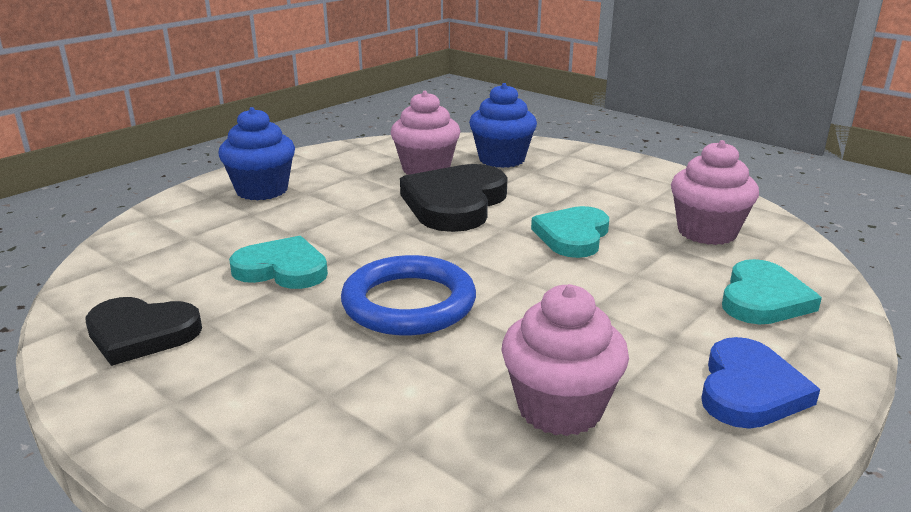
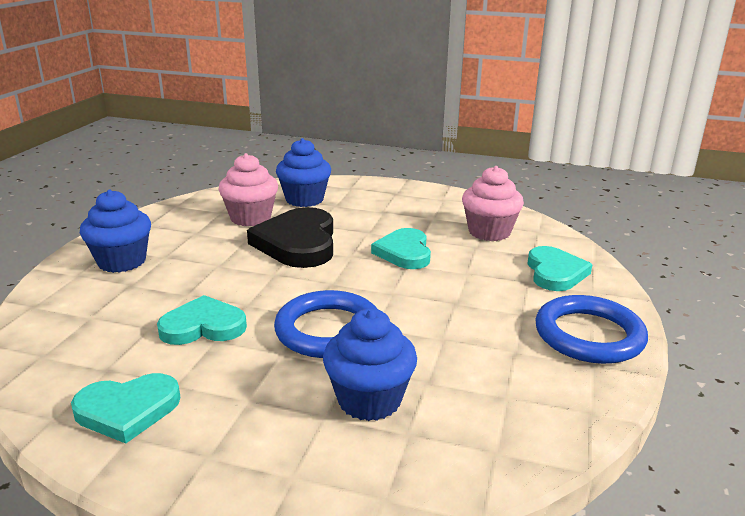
camera: 25 degrees left, 0 degrees up
black heart [85,297,202,366] -> turquoise heart [71,373,180,443]
pink cupcake [501,284,629,436] -> none
blue heart [701,337,820,429] -> blue ring [535,295,648,364]
none -> blue cupcake [323,308,417,421]

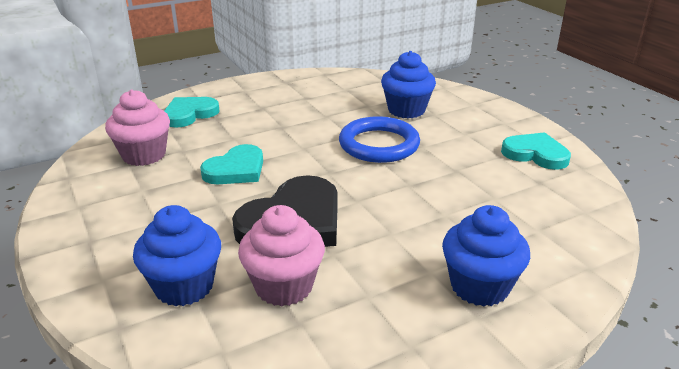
camera: 135 degrees left, 5 degrees up
turquoise heart [157,295,247,345] -> none
blue ring [535,295,648,364] -> none

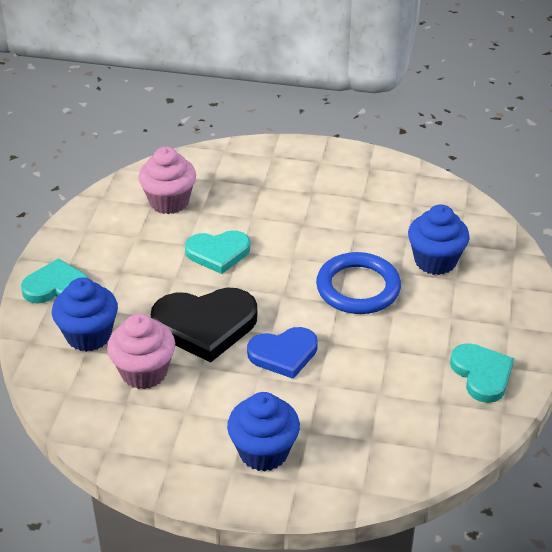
camera: 40 degrees right, 10 degrees up
turquoise heart [164,97,219,128] -> turquoise heart moved to [21,259,89,303]
none -> blue heart [247,327,318,379]

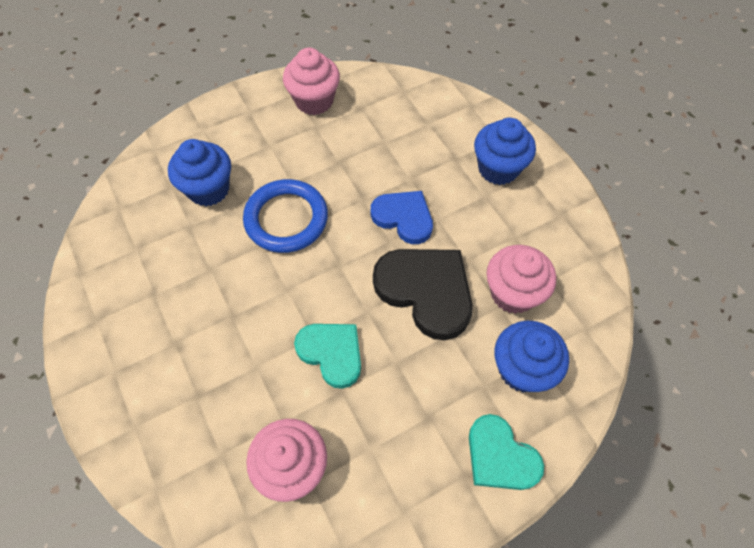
camera: 130 degrees left, 20 degrees up
turquoise heart [450,343,514,403] -> pink cupcake [283,48,340,115]

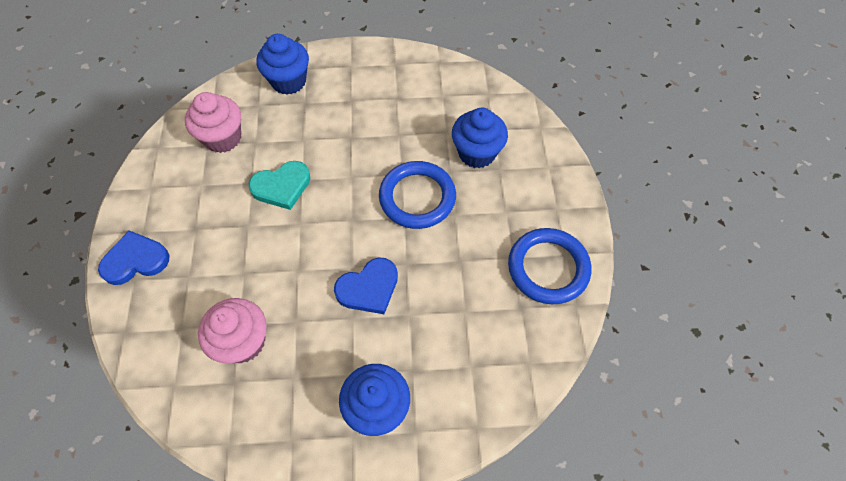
camera: 115 degrees right, 0 degrees up
pink cupcake [283,48,340,115] -> blue ring [508,228,591,304]
black heart [373,249,473,340] -> none
turquoise heart [469,414,544,490] -> blue heart [98,230,170,285]
blue cupcake [494,321,569,392] -> blue cupcake moved to [256,34,309,95]

